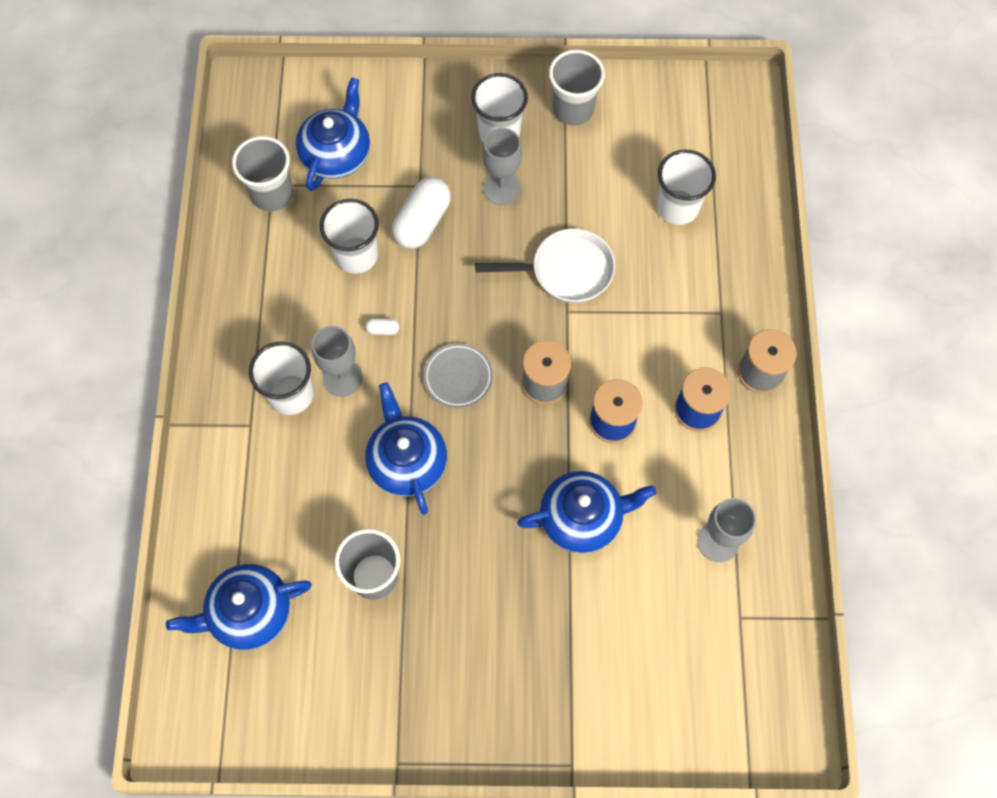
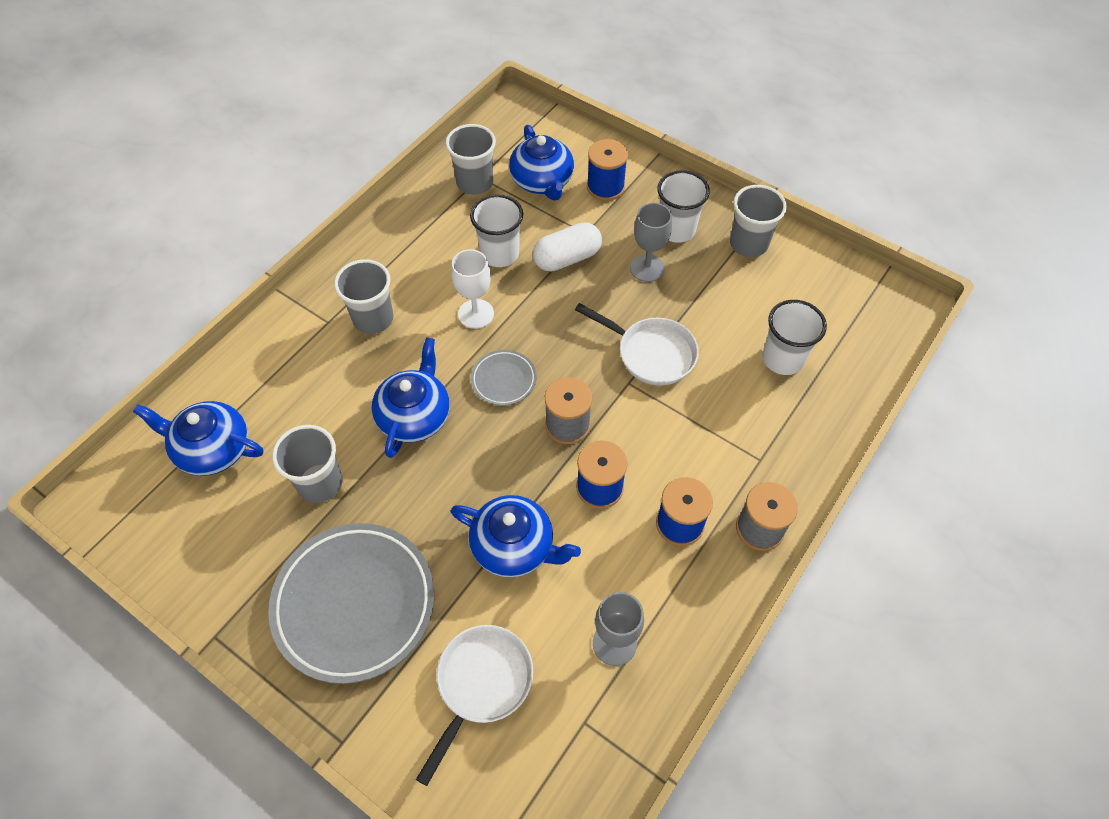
camera: 35 degrees right, 10 degrees down
white cup [249,341,314,415] -> grey cup [334,259,394,334]
blue teapot [296,77,370,191] -> blue teapot turned 105 degrees clockwise [509,125,574,201]
grey goblet [312,326,363,397] -> none
white capsule [365,318,399,335] -> white goblet [452,249,494,329]
none -> grey plate [268,523,434,684]
none -> white pan [416,625,533,786]
none -> blue spool [587,139,628,201]

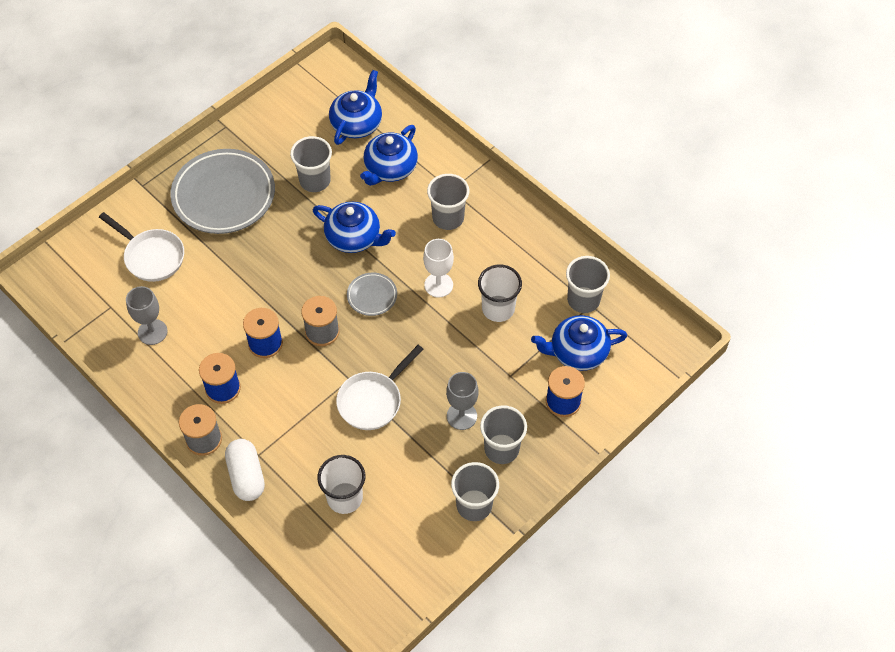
camera: 100 degrees right, 0 degrees up
blue teapot [451,495,581,577] -> blue teapot moved to [360,125,418,186]
white capsule [533,222,602,271] -> white capsule moved to [225,439,265,501]
white cup [657,170,710,243] -> grey cup [480,405,527,464]

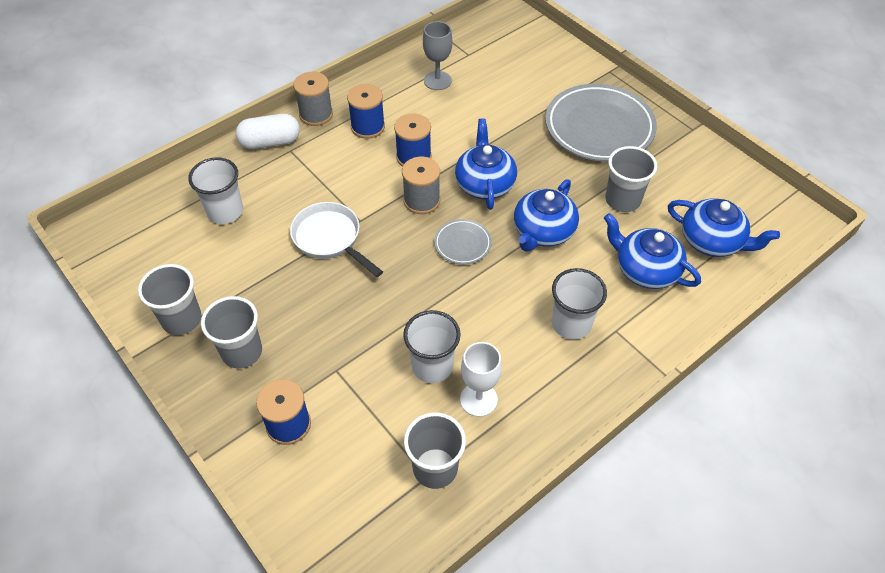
camera: 95 degrees right, 5 degrees down
white pan [99,212,184,282] -> none
white goblet [423,239,454,298] -> white goblet moved to [460,342,502,417]
grey cup [427,174,469,230] -> white cup [552,268,607,340]
grey goblet [446,372,478,430] -> none
blue teapot [531,315,627,371] -> blue teapot moved to [455,118,517,210]

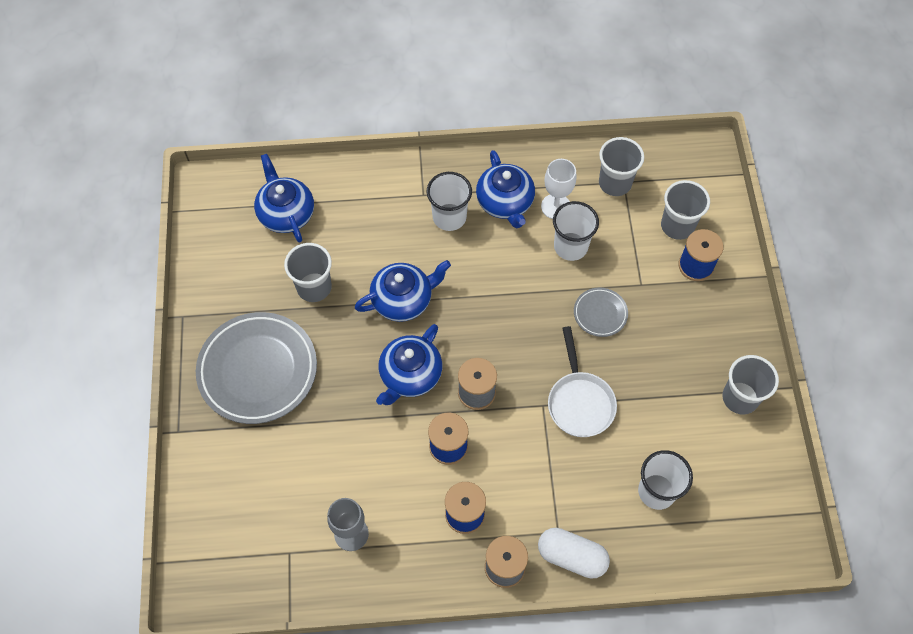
camera: 145 degrees left, 10 degrees up
grey cup [201,296,262,369] -> grey cup moved to [661,180,710,240]
grey plate [434,219,492,264] -> grey plate moved to [574,288,628,337]
blue teapot [604,213,701,289] -> blue teapot moved to [476,150,535,228]

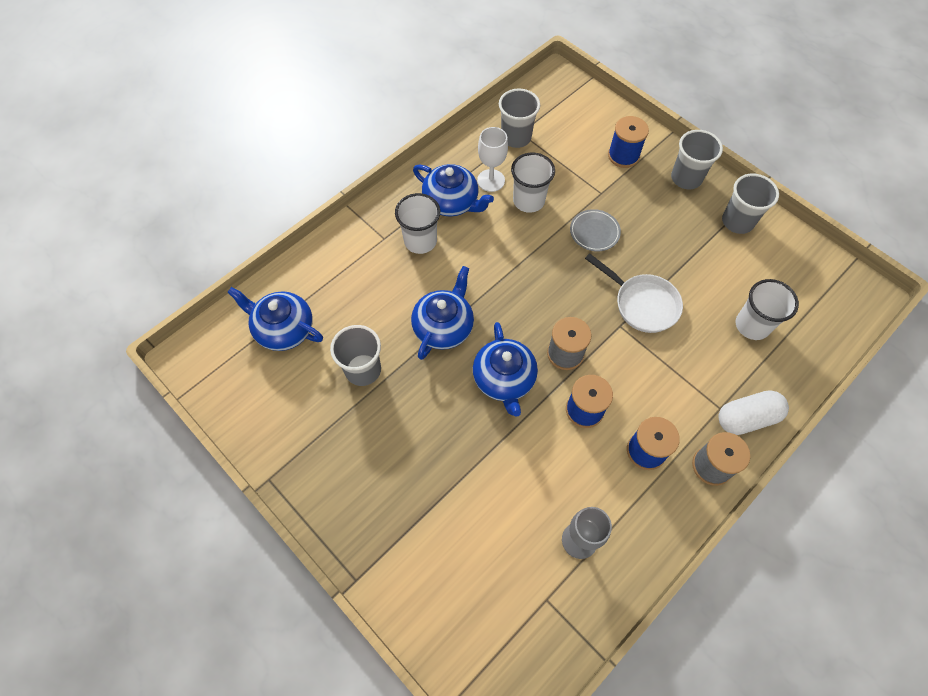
camera: 40 degrees left, 0 degrees up
grey plate [196,312,317,424] -> none
grey cup [661,180,710,240] -> grey cup moved to [671,130,723,189]

